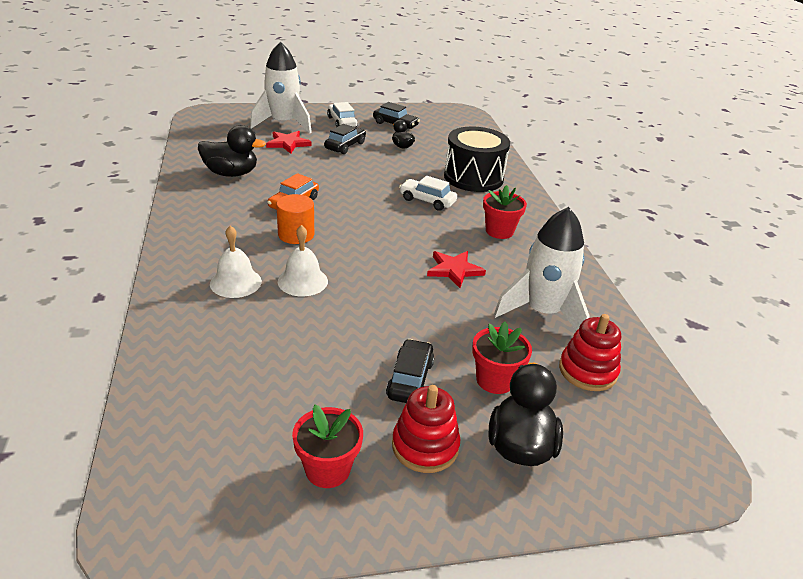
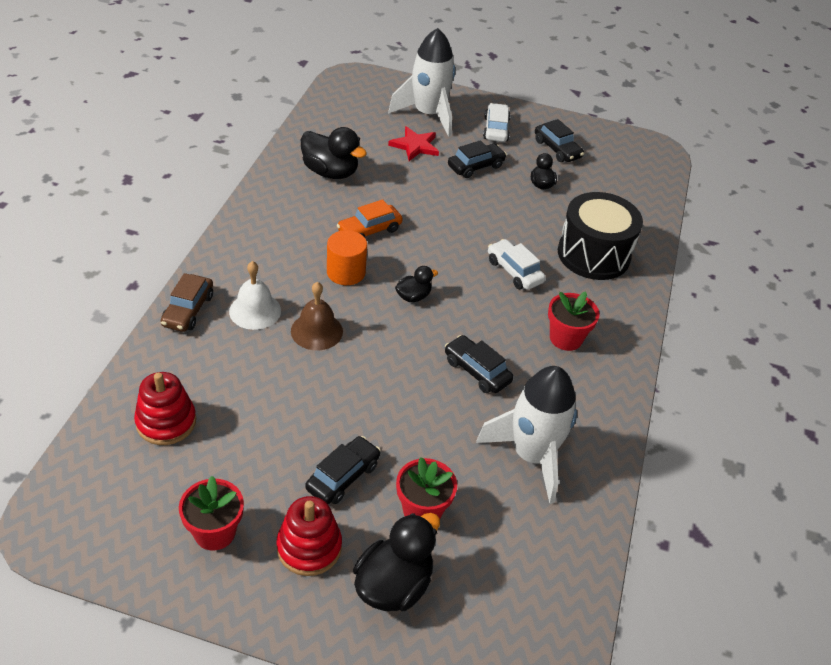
camera: 25 degrees right, 10 degrees up
white bell [278,225,328,296] -> brown bell [291,282,343,350]
red star [427,251,486,288] -> black car [445,335,514,393]
red stacking toy [559,314,621,391] -> red stacking toy moved to [134,372,196,445]
none -> brown car [161,273,213,332]
none -> black duck [395,266,438,302]

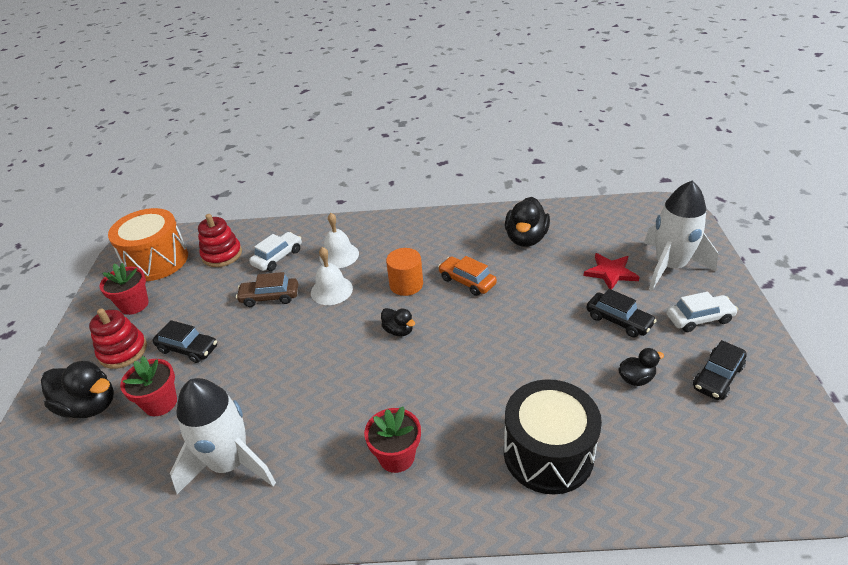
camera: 80 degrees right, 5 degrees down
brown car [161,273,213,332] -> brown car moved to [236,272,298,307]
brown bell [291,282,343,350] -> white bell [311,247,353,305]
black car [445,335,514,393] -> none
white car [488,239,546,290] -> white car moved to [249,232,302,271]
none -> orange drum [108,208,188,281]

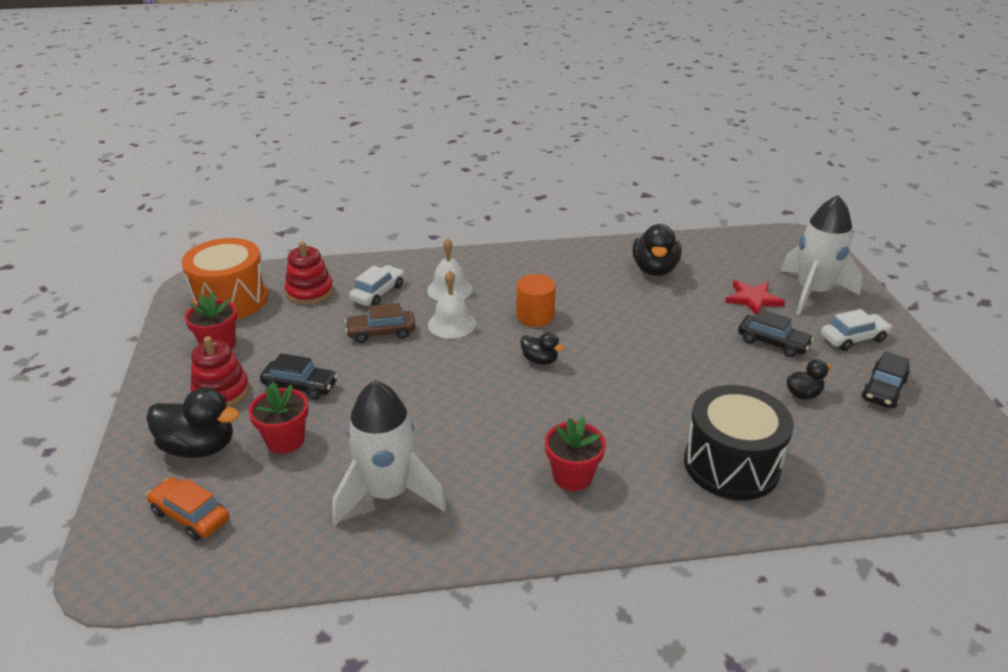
camera: 10 degrees left, 5 degrees down
orange car [438,256,497,296] -> orange car moved to [146,477,229,540]

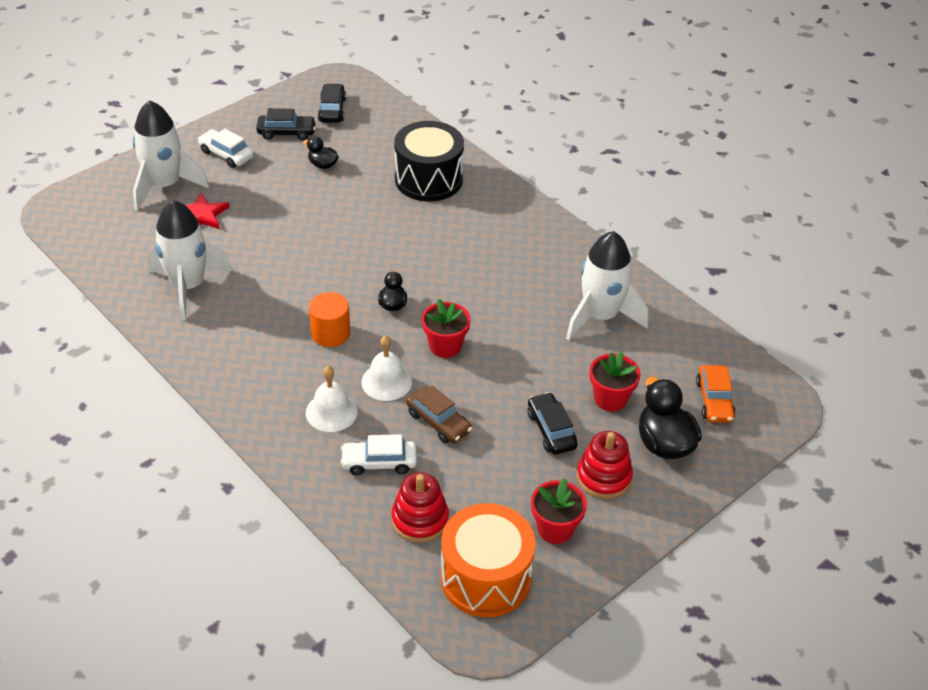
camera: 125 degrees left, 10 degrees up
red flower pot [545,417,606,491] -> red flower pot moved to [422,298,471,358]
black duck [632,224,682,276] -> white rocket [147,200,232,320]
black car [738,309,814,357] -> black car moved to [318,83,346,123]

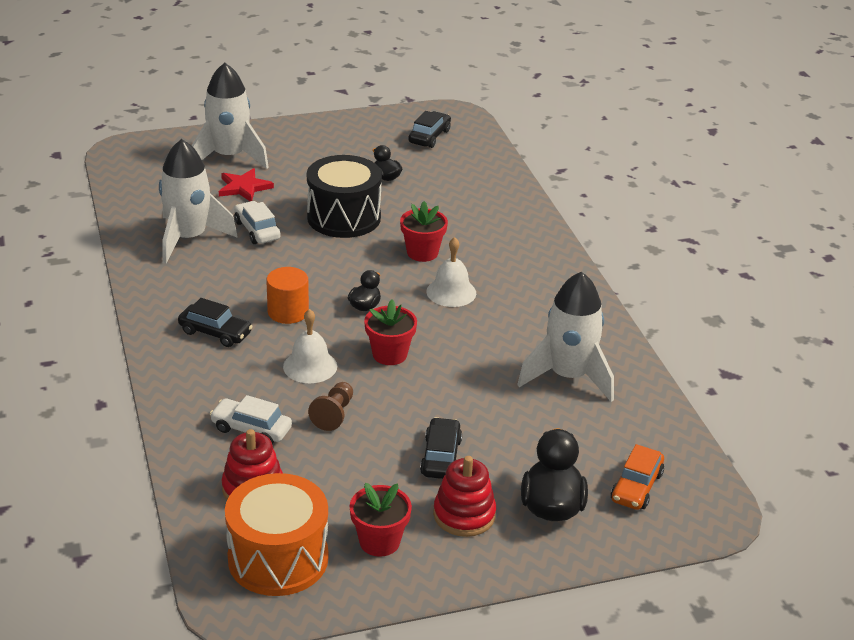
camera: 25 degrees right, 10 degrees down
white car [198,129,254,168] -> white car moved to [234,201,281,244]
black car [256,108,316,140] -> black car moved to [178,298,253,347]
white bell [306,366,358,432] -> white bell moved to [426,237,476,307]
black drum [394,121,464,201] -> black drum moved to [307,155,382,238]
brown car [406,385,472,444] -> brown pawn [308,382,353,431]
red flower pot [590,351,641,411] -> red flower pot moved to [400,201,448,262]

